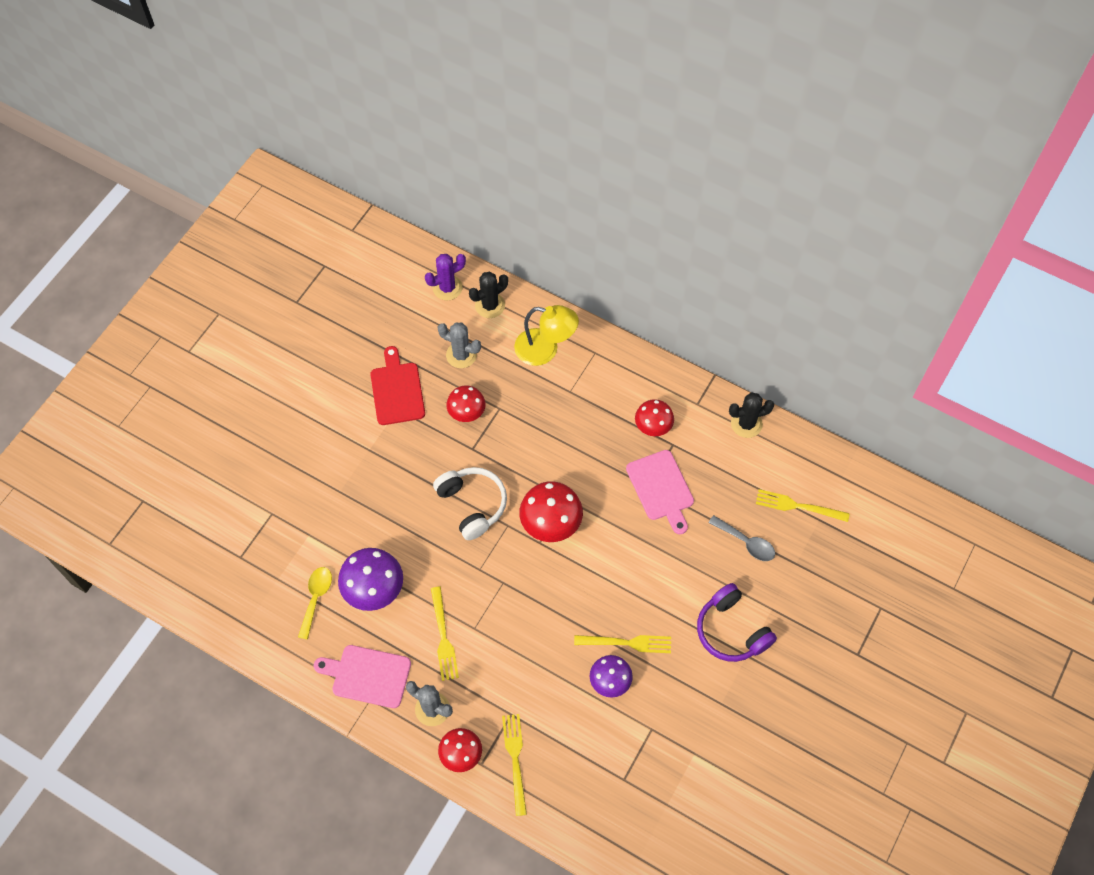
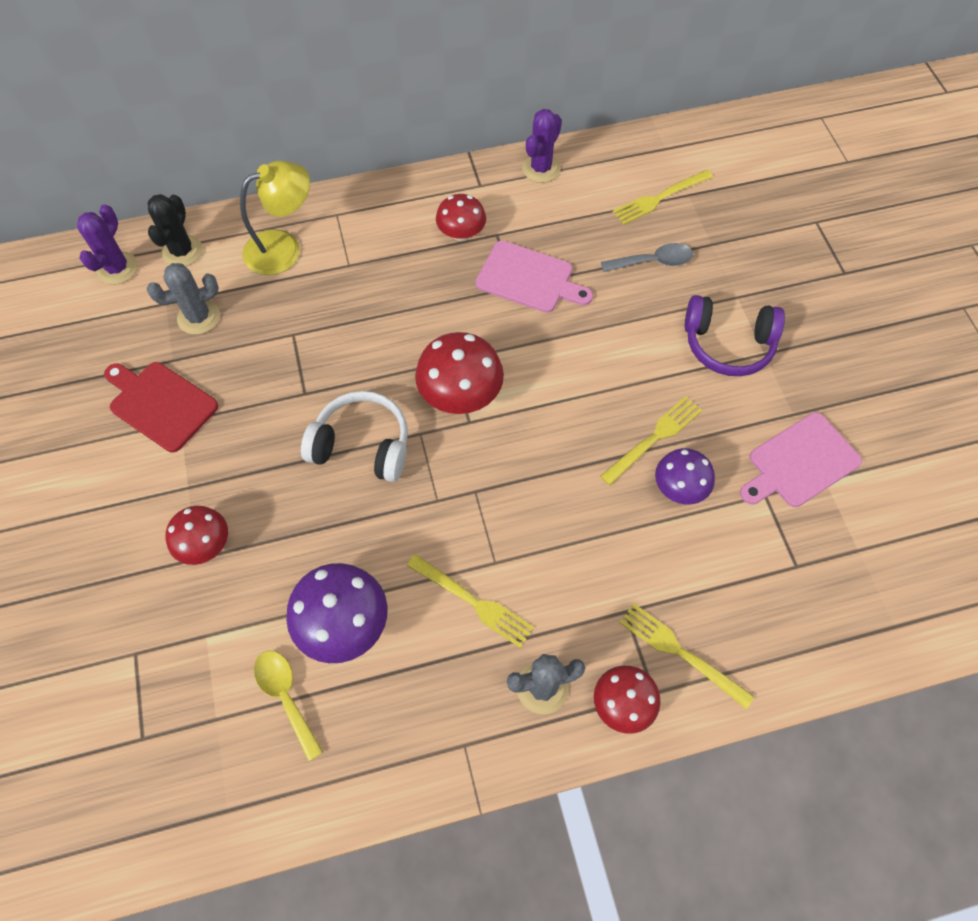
camera: 45 degrees left, 0 degrees up
pink cutting board [313,645,411,708] -> pink cutting board moved to [740,412,862,507]
red mushroom [447,385,486,422] -> red mushroom moved to [166,506,228,565]
black cactus [729,392,774,438] -> purple cactus [522,109,562,183]

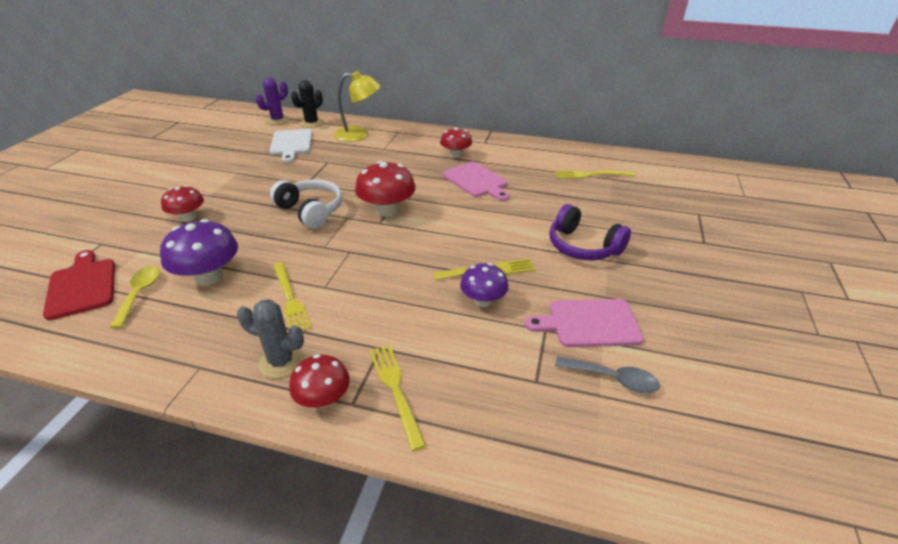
camera: 30 degrees right, 25 degrees down
red cutting board [104,362,218,452] -> red cutting board moved to [43,250,115,320]
grey cactus [147,263,220,335] -> white cutting board [269,129,312,163]
purple cactus [522,109,562,183] -> none
grey spoon [601,243,693,272] -> grey spoon moved to [555,356,660,393]

